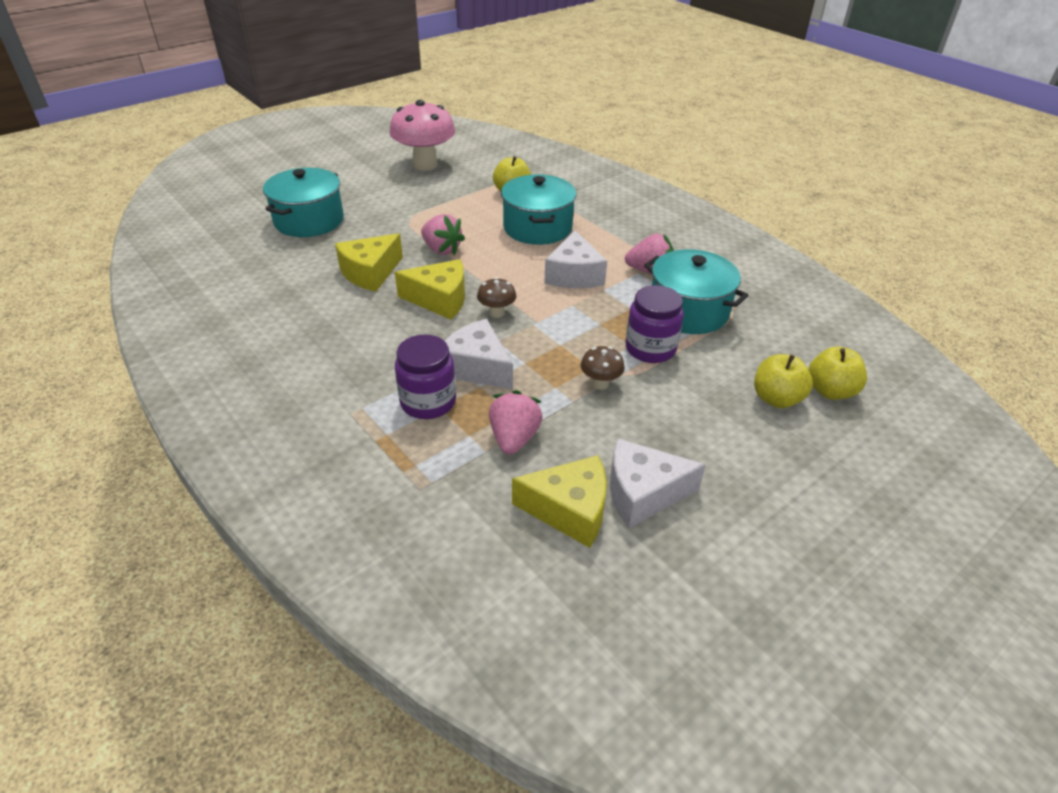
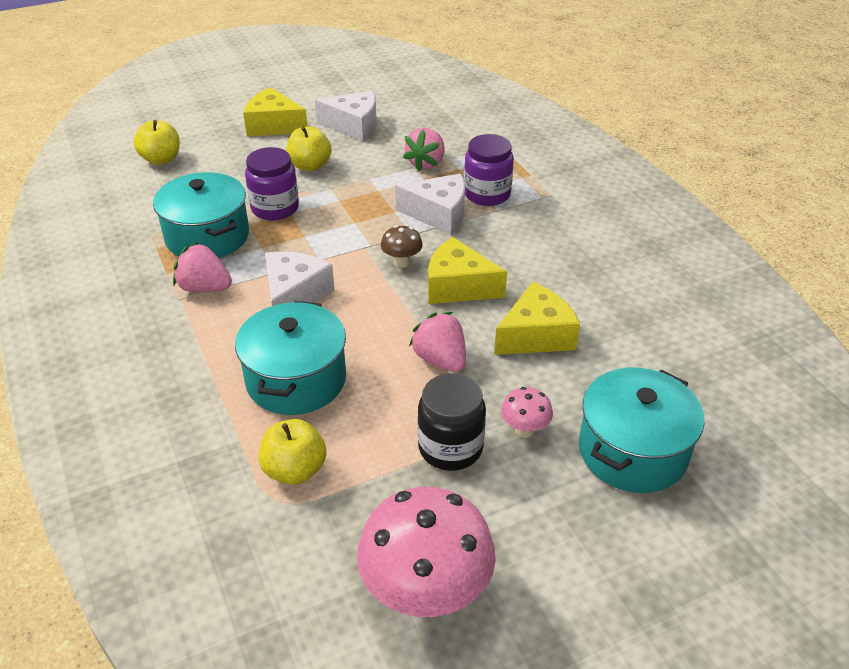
camera: 165 degrees left, 0 degrees up
white cheese [445,319,513,389] -> white cheese turned 45 degrees counterclockwise [395,173,465,235]
yellow cheese [512,455,607,548] -> yellow cheese moved to [243,87,308,136]
brown mushroom [581,346,625,390] -> none
yellow apple [754,354,813,408] -> yellow apple moved to [286,126,331,171]
none -> black jar [418,373,486,471]
none -> pink mushroom [501,387,553,438]

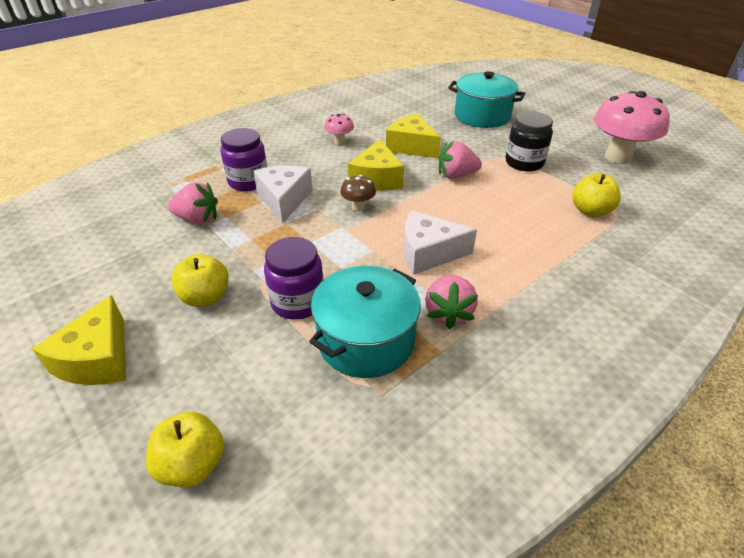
camera: 105 degrees left, 0 degrees up
turquoise pot [235,301,346,415] -> none
white cheese [315,90,377,142] -> none
pink strawberry [409,312,466,372] -> pink strawberry turned 45 degrees clockwise [439,141,482,179]
pink mushroom [501,387,553,438] -> pink mushroom moved to [324,114,354,145]

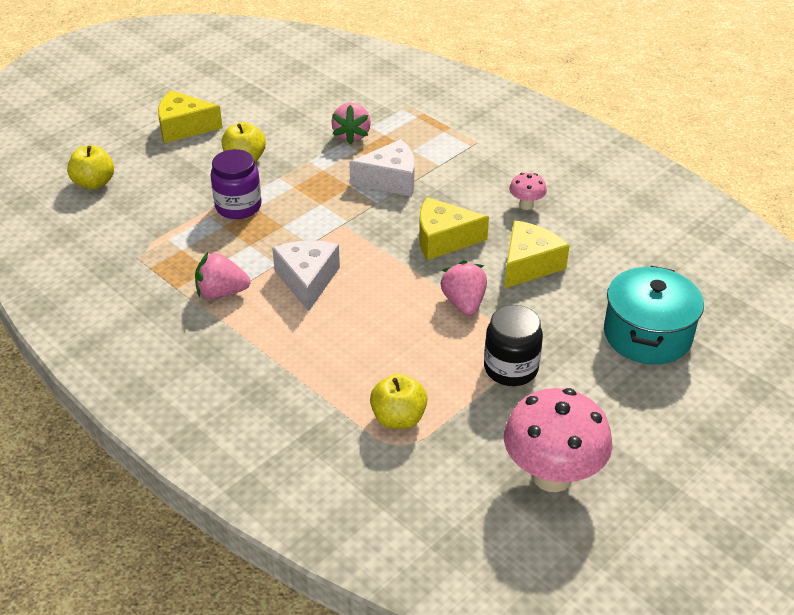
camera: 85 degrees right, 0 degrees up
purple jar [220,128,267,191] -> none
turquoise pot [309,266,421,378] -> none
brown mushroom [340,175,376,212] -> none

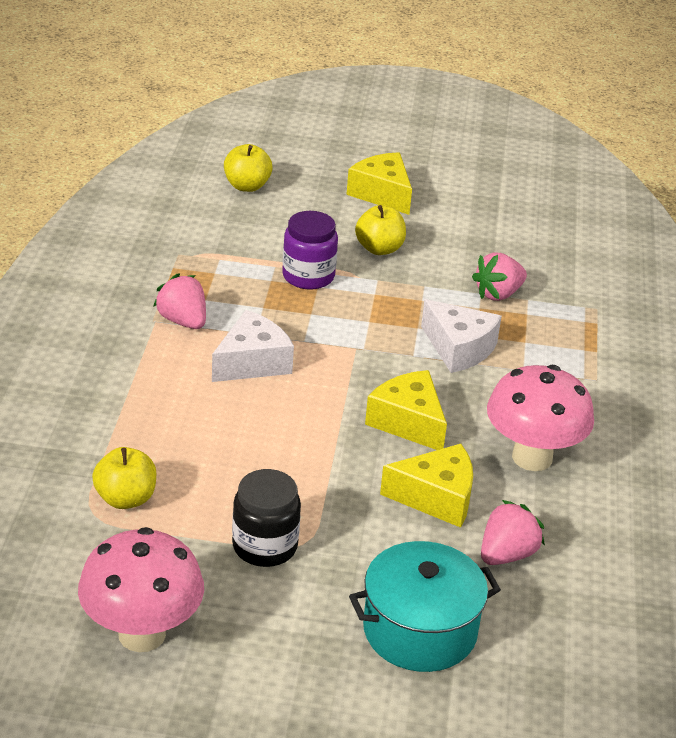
camera: 50 degrees right, 5 degrees down
pink strawberry [440,260,487,316] -> pink strawberry moved to [481,500,545,565]
pink mushroom [509,173,547,210] -> pink mushroom [487,365,594,471], size x2.18

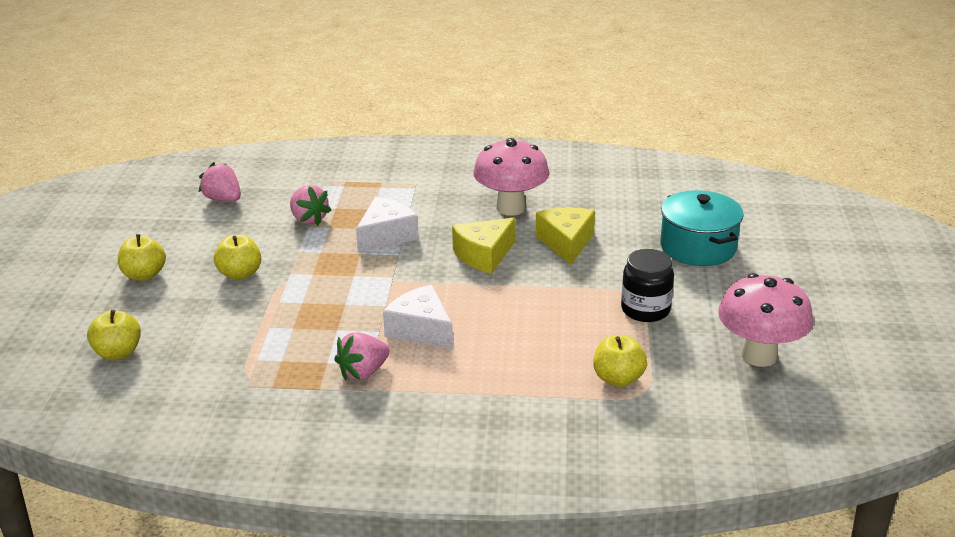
camera: 90 degrees left, 5 degrees down
purple jar [282,211,338,290] -> none
yellow cheese [346,152,412,215] -> yellow apple [118,234,166,281]
pink strawberry [481,500,545,565] -> pink strawberry moved to [199,162,241,202]

